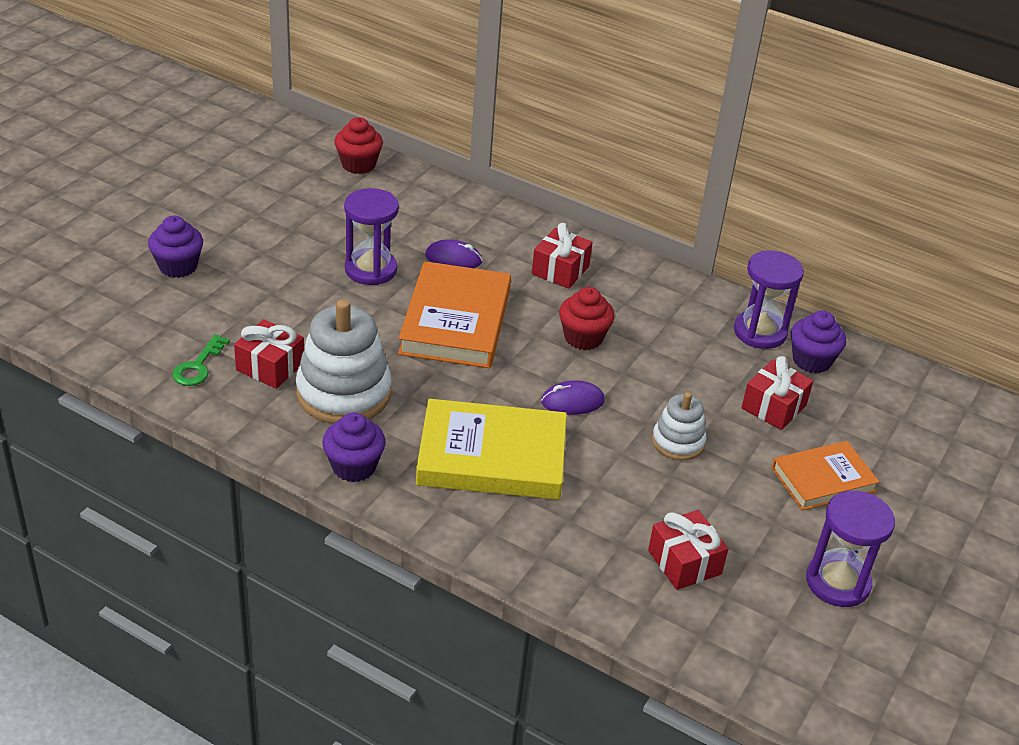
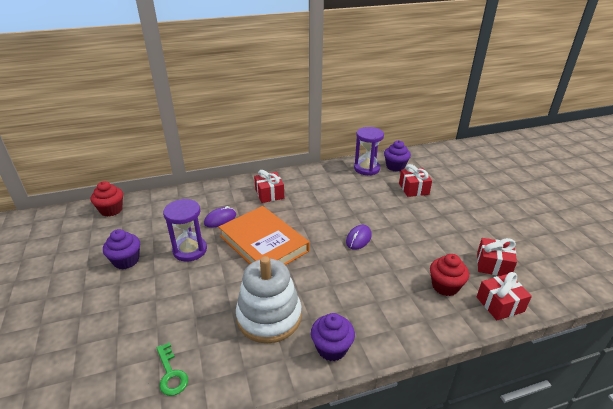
camera: 45 degrees left, 5 degrees down
purple cupcake [148,216,203,278] -> purple cupcake moved to [103,229,140,269]
red gift [234,319,304,389] -> red gift moved to [477,272,532,320]
yellow book [416,399,567,500] -> none
red cupcake [559,287,614,350] -> red cupcake moved to [430,254,469,296]
white stacking toy [652,392,707,461] -> none
orange book [772,441,880,511] -> none
purple hourglass [806,491,895,607] -> none

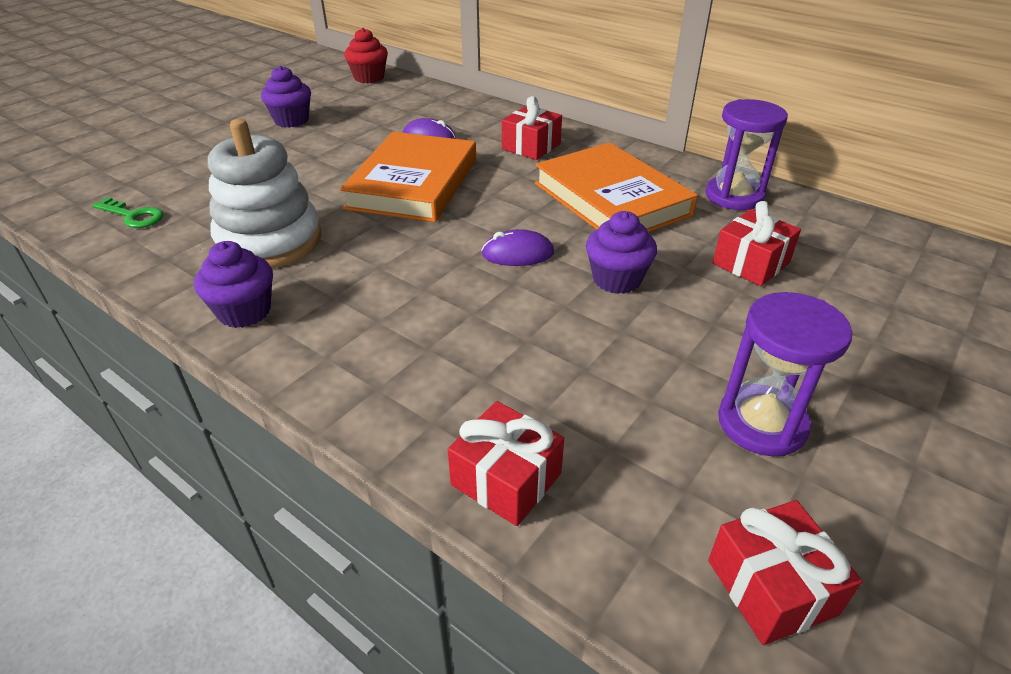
camera: 55 degrees right, 5 degrees up
green key [156,342,188,396] -> green key turned 90 degrees counterclockwise [92,197,164,228]
purple hourglass [163,199,207,261] -> purple hourglass moved to [718,292,852,457]
purple cupcake [384,140,411,172] -> purple cupcake moved to [586,211,657,294]
red cupcake [430,254,469,296] -> none
red gift [477,238,517,276] -> red gift moved to [708,500,862,645]
none -> orange book [535,142,698,232]

